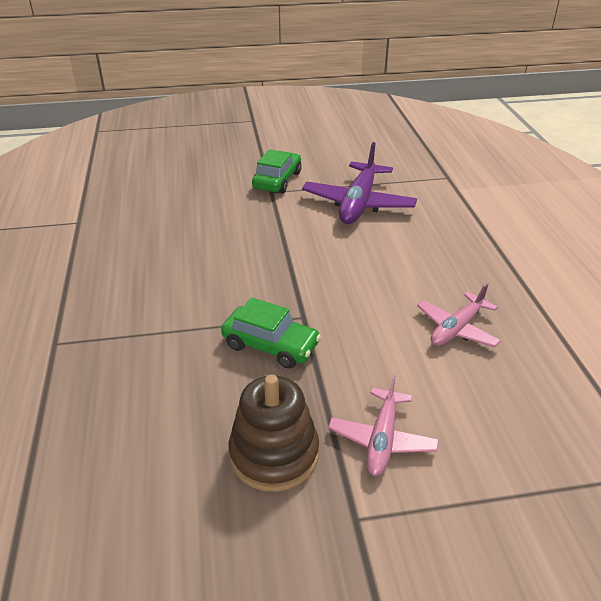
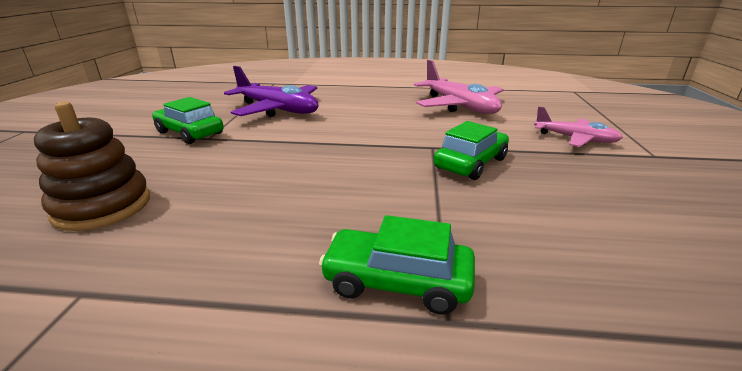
camera: 75 degrees left, 10 degrees down
brown stacking toy [228,374,319,492] -> brown stacking toy moved to [34,102,150,231]
pink plane [417,283,501,347] -> pink plane [414,60,504,114], size x1.63
none -> green car [319,215,475,315]

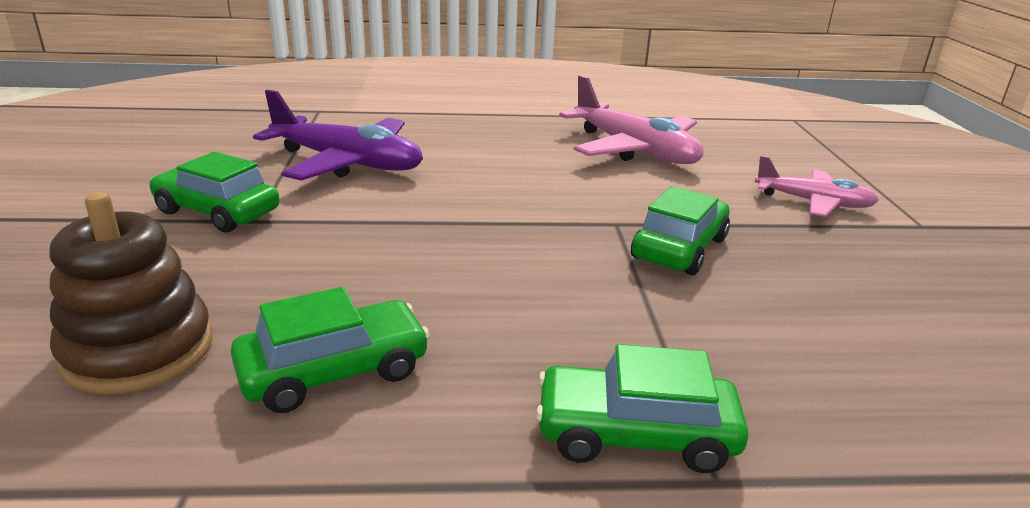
camera: 10 degrees left, 0 degrees up
none -> green car [231,287,430,413]

